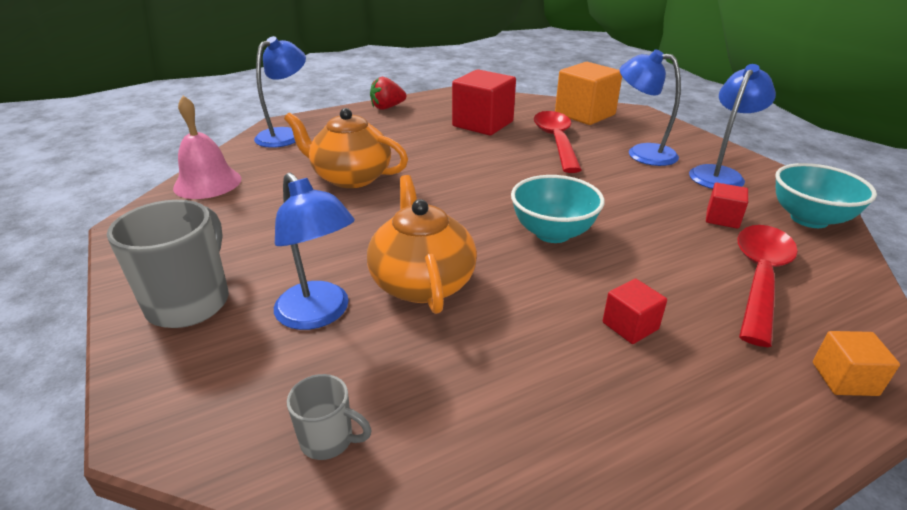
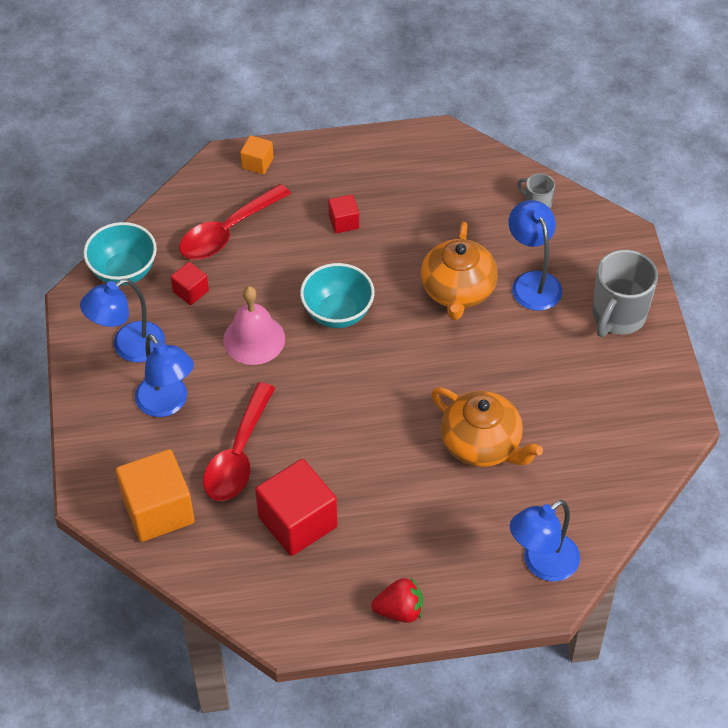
camera: 160 degrees left, 20 degrees up
pink bell [173,96,241,199] -> pink bell moved to [223,286,285,365]

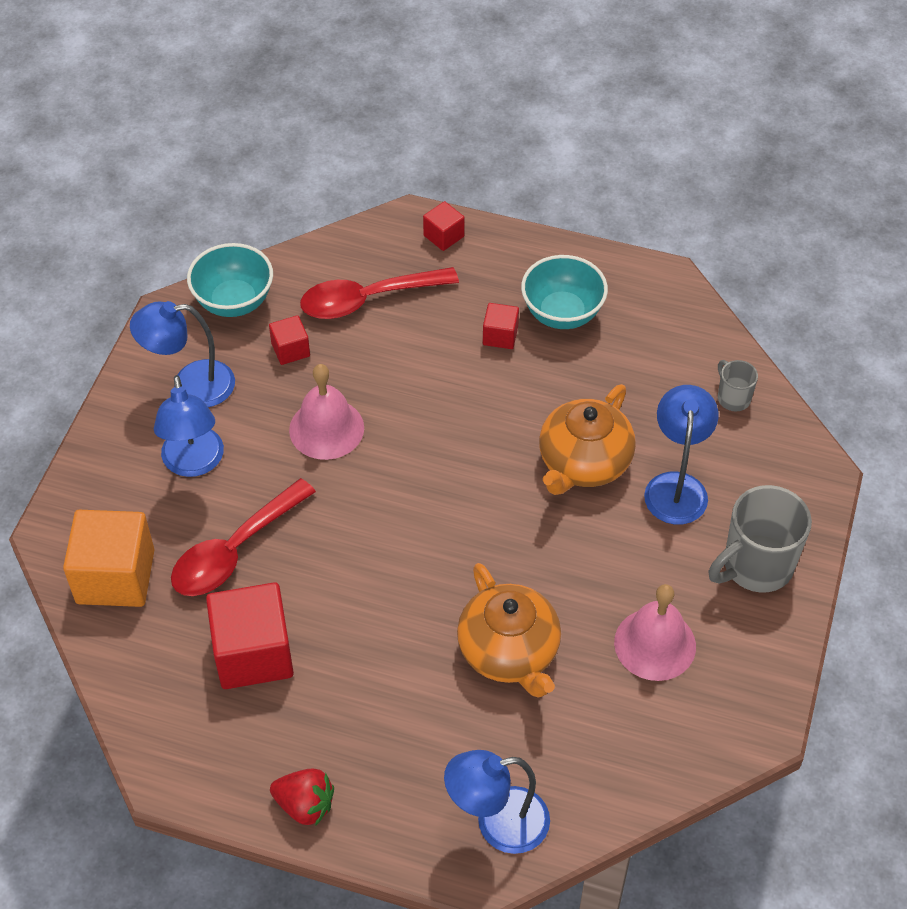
camera: 25 degrees right, 0 degrees up
orange cube [240,135,274,175] -> red cube [423,201,465,251]
turquoise bowl [300,263,374,328] -> turquoise bowl moved to [521,255,608,329]
none -> pink bell [614,584,696,681]

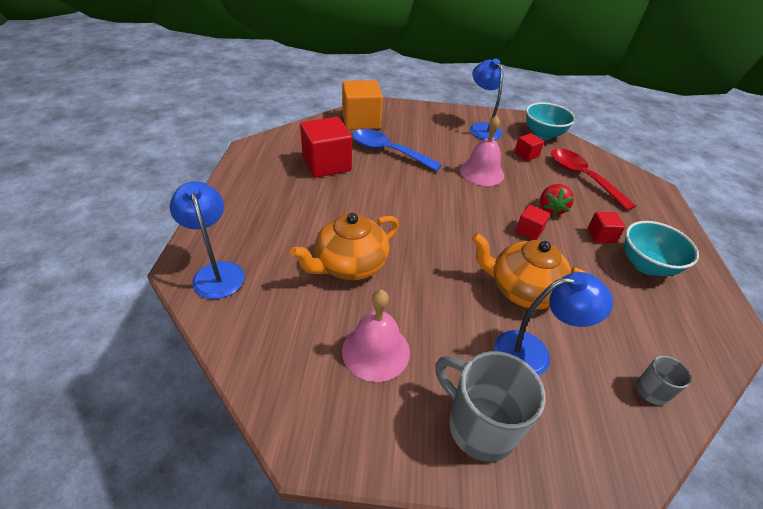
camera: 75 degrees right, 10 degrees down
blue lamp [154,375,224,477] -> none
red spoon [171,478,316,596] -> blue spoon [352,129,442,172]
red strawberry [270,769,334,826] -> red strawberry moved to [540,184,574,216]
red cube [423,201,465,251] -> red cube moved to [515,205,550,240]

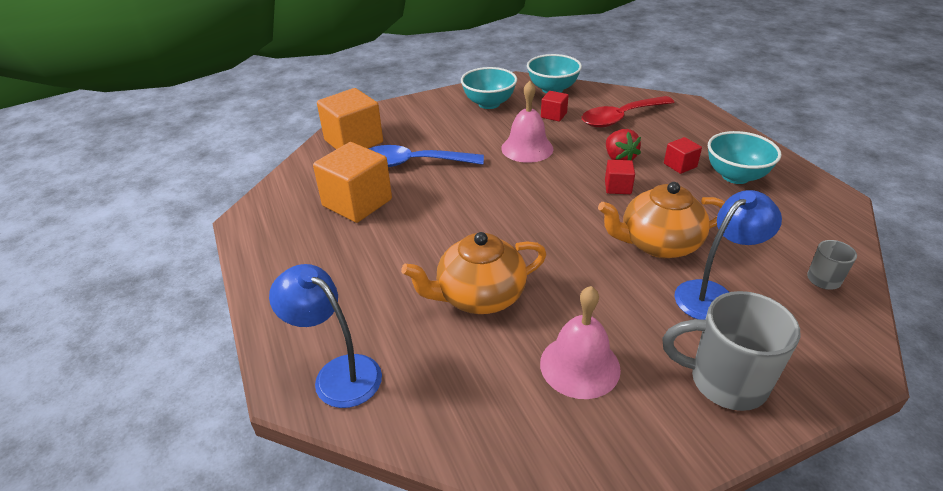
camera: 25 degrees left, 5 degrees down
orange teapot [290,213,399,280] -> orange teapot turned 45 degrees clockwise [401,232,546,314]
red cube [300,117,352,178] -> orange cube [313,142,392,223]
blue lamp [470,58,503,140] -> turquoise bowl [461,67,517,109]
red spoon [551,148,636,211] -> red spoon turned 60 degrees counterclockwise [582,96,675,128]

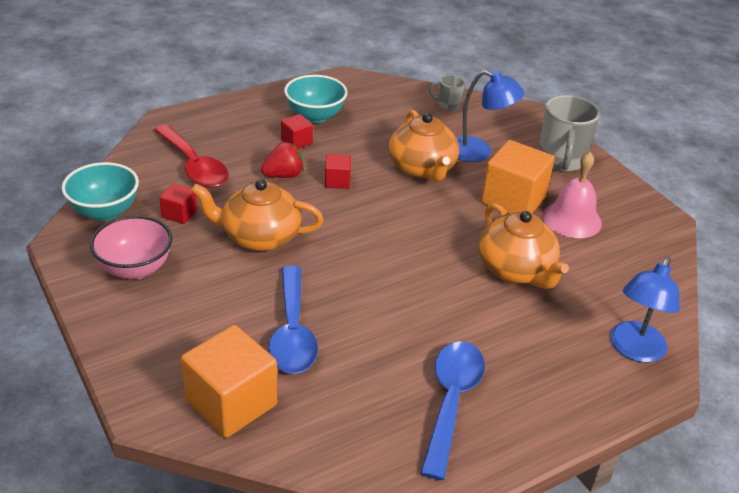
camera: 100 degrees left, 0 degrees up
orange cube [313,142,392,223] -> orange cube moved to [481,140,555,214]
turquoise bowl [461,67,517,109] -> pink bowl [90,215,172,280]
pink bell [501,81,553,163] -> orange teapot [191,179,324,251]
blue lamp [674,190,782,320] -> blue lamp turned 150 degrees clockwise [456,70,525,162]
none -> blue spoon [420,341,485,480]

